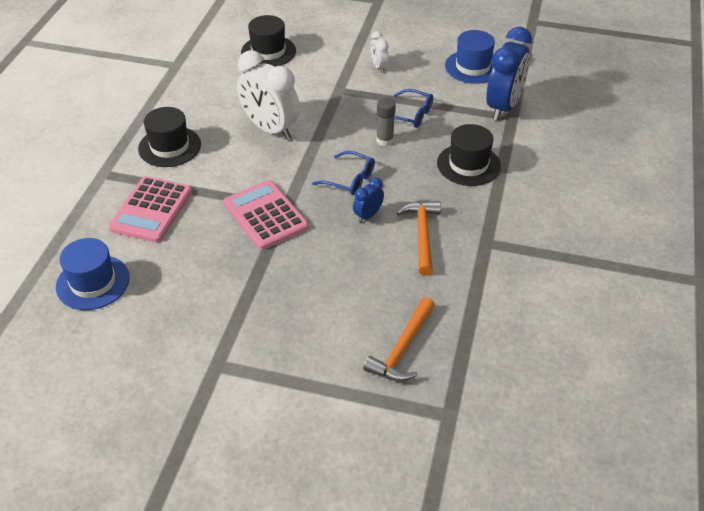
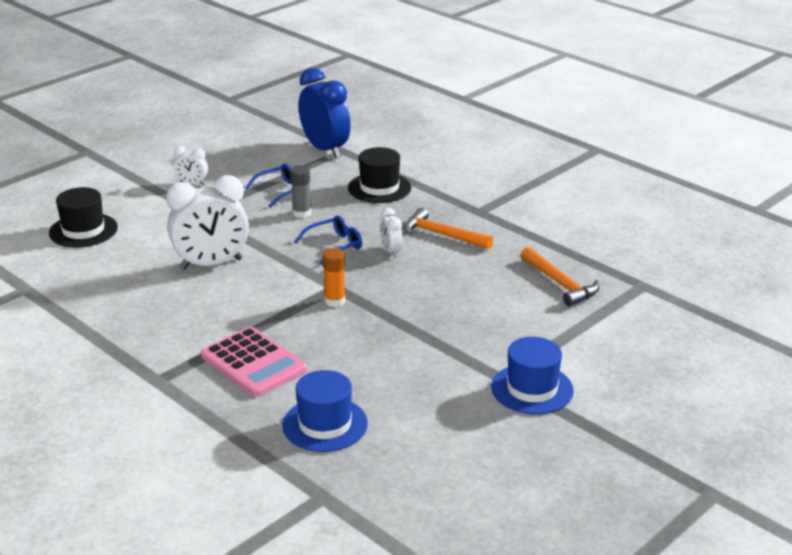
camera: 60 degrees left, 15 degrees down
black hat [138,107,201,167] -> none
pink calculator [224,180,309,250] -> orange glue stick [323,248,345,307]
blue clock [353,177,384,223] -> white clock [381,208,403,258]
blue hat [445,30,495,84] -> blue hat moved to [491,337,574,414]

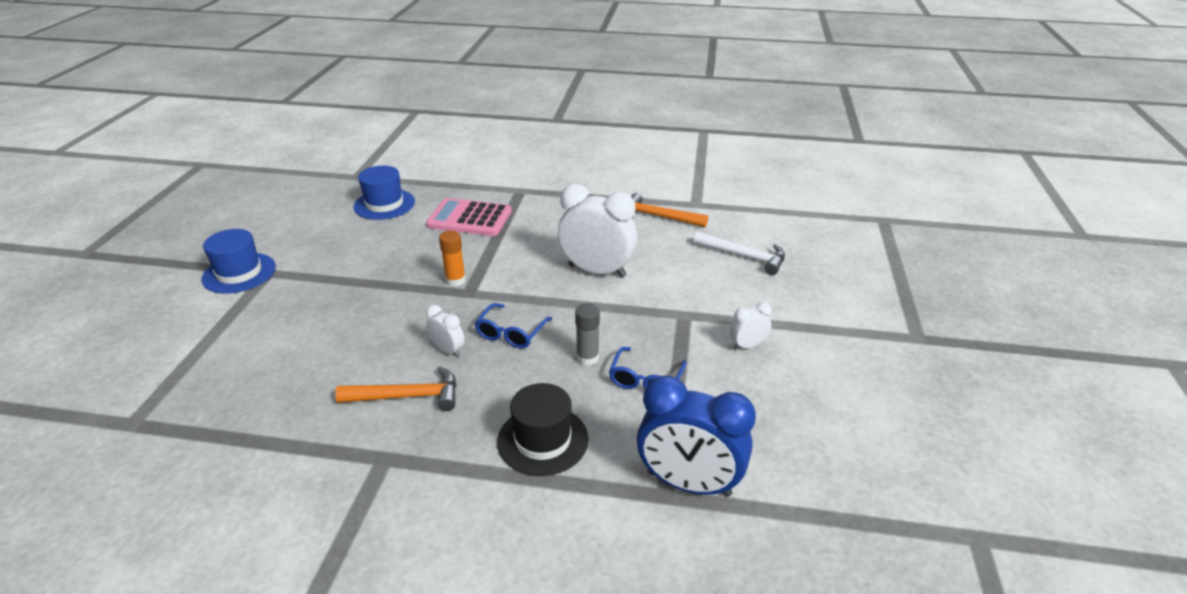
camera: 145 degrees right, 5 degrees up
black hat [49,187,118,248] -> white hammer [694,232,785,275]
white clock [166,175,249,270] -> white clock turned 75 degrees clockwise [558,184,637,278]
orange hammer [521,247,600,306] -> orange hammer moved to [631,193,708,227]

